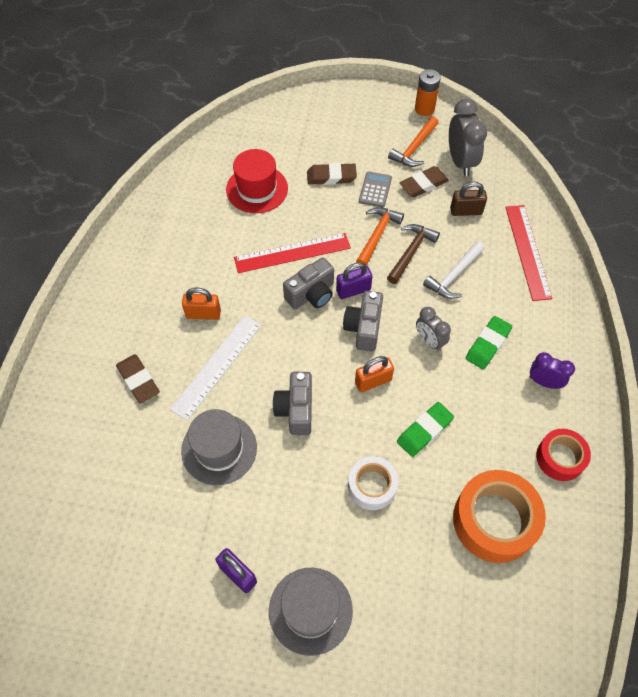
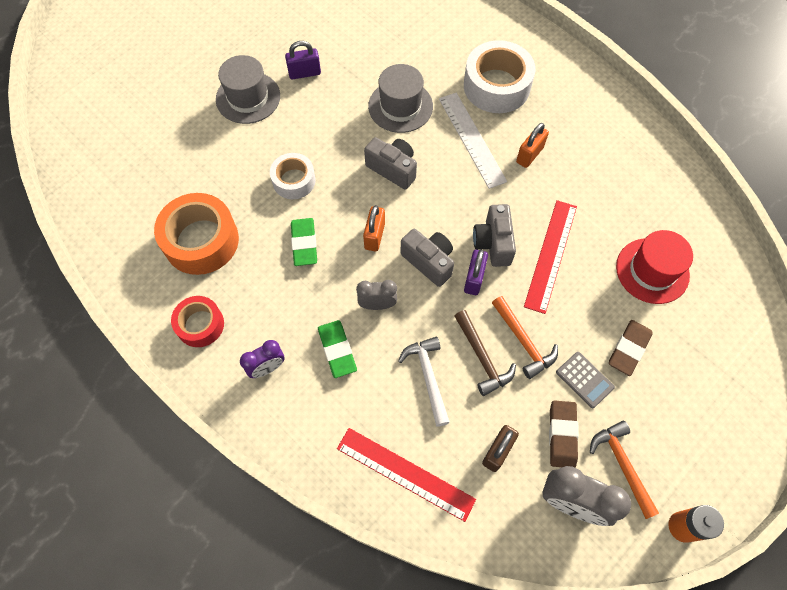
camera: 125 degrees right, 5 degrees up
brown eraser [116,354,160,403] -> white tape [464,40,536,113]

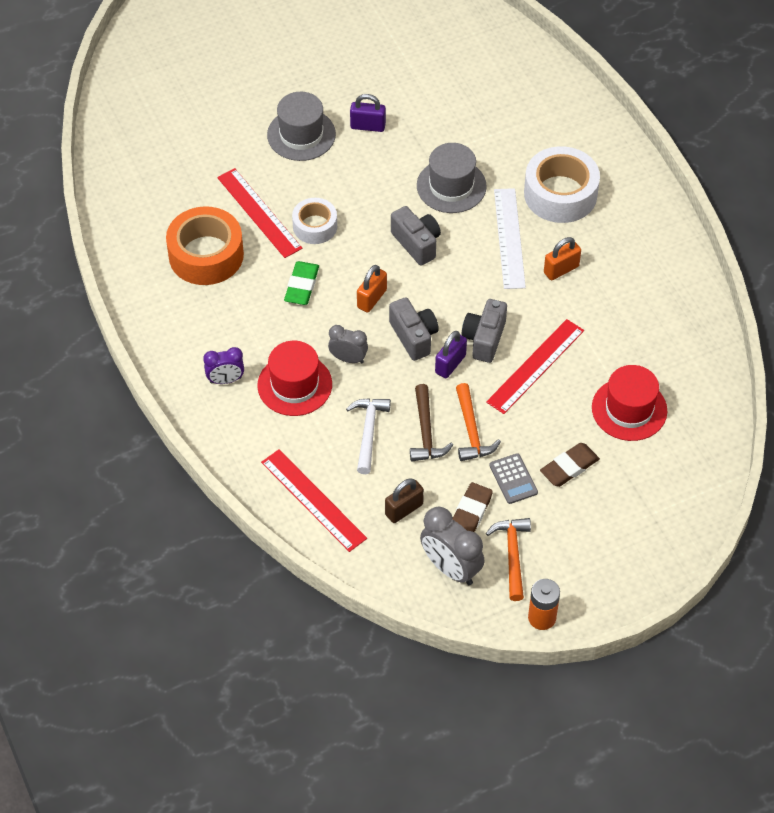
camera: 20 degrees right, 10 degrees down
red tape [171,296,224,347] -> none
green eraser [318,320,357,378] -> red hat [257,341,332,416]
none -> red ruler [217,168,303,258]

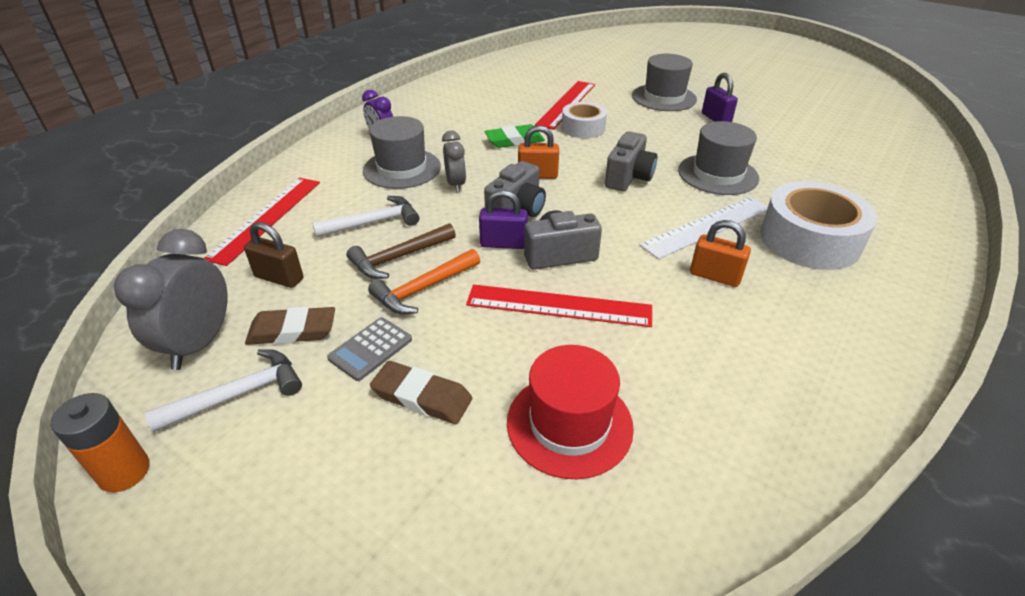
camera: 60 degrees right, 15 degrees down
orange tape [166,206,244,285] -> none
red hat [257,341,332,416] -> grey hat [363,116,441,189]
orange hammer [486,518,531,601] -> white hammer [145,349,302,432]

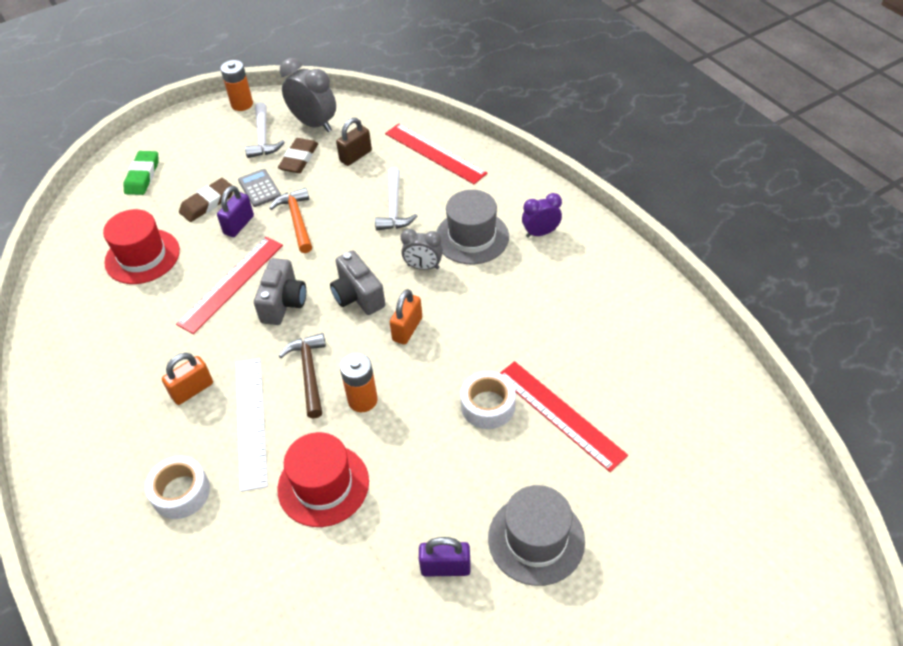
camera: 115 degrees right, 10 degrees up
brown hammer [347,223,456,279] -> brown hammer moved to [279,333,326,419]
purple padlock [479,190,528,249] -> purple padlock moved to [217,186,254,237]
green eraser [484,124,545,148] -> green eraser moved to [123,151,159,195]
grey camera [605,131,657,191] -> orange battery [340,353,378,412]
grey hat [678,121,759,195] -> red hat [277,432,369,527]
white tape [760,181,878,270] -> white tape [145,456,210,519], size x0.60

